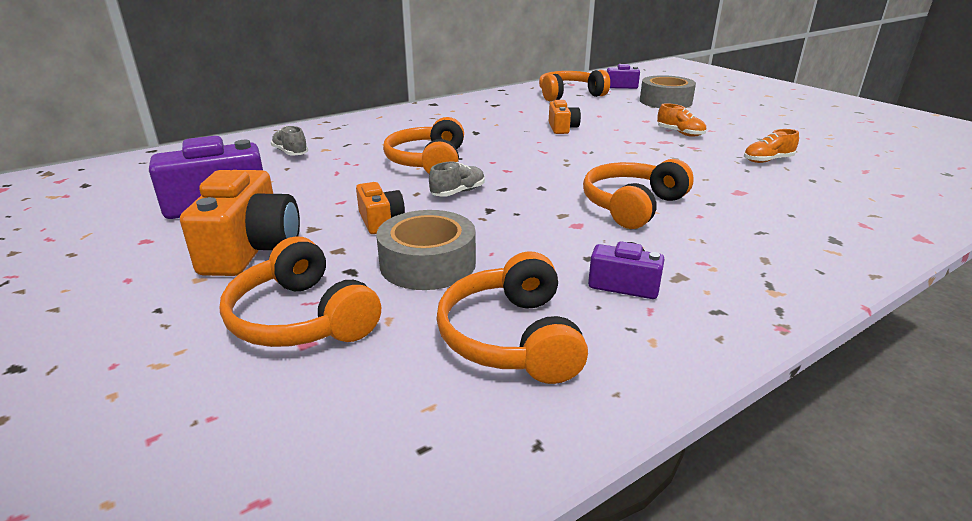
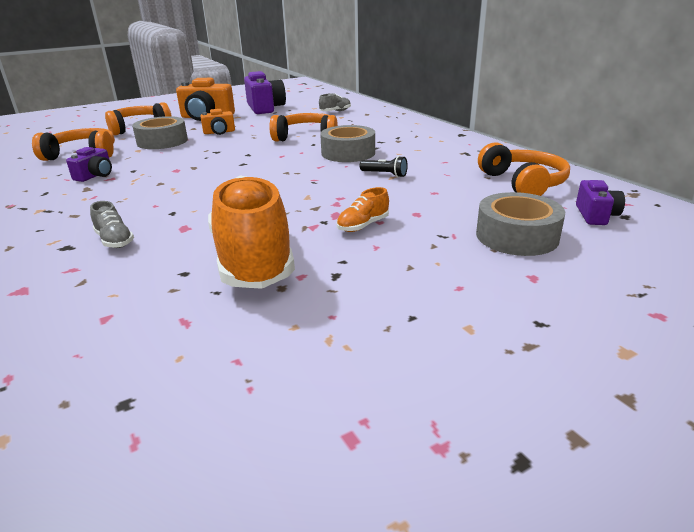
camera: 95 degrees right, 0 degrees up
grey shoe [429,162,485,197] -> grey shoe moved to [90,201,134,248]
orange camera [549,100,581,134] -> black flashlight [360,156,408,177]
orange headphones [583,159,694,229] -> none
orange shoe [744,129,799,163] -> orange shoe [208,175,295,289], size x2.45
none -> grey tape [320,125,375,162]

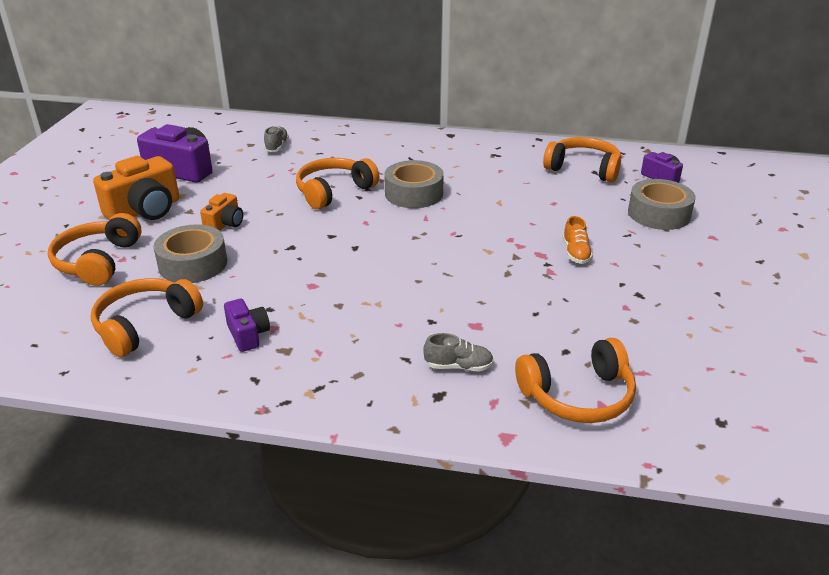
camera: 50 degrees left, 5 degrees up
orange shoe [208,175,295,289] -> none
black flashlight [360,156,408,177] -> none
none -> orange headphones [515,338,636,423]

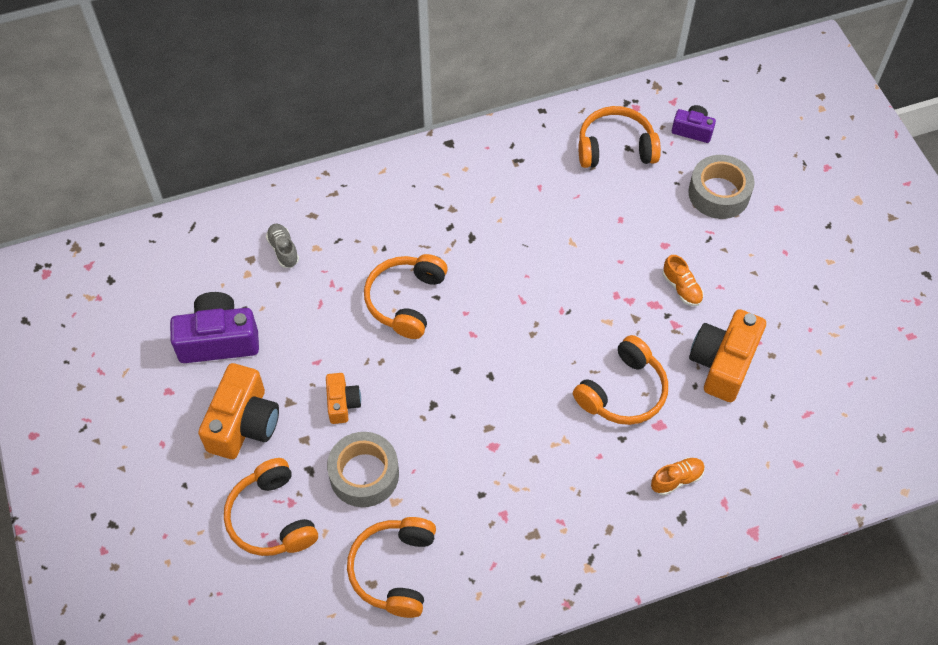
camera: 30 degrees left, 25 degrees up
purple camera [224,299,270,352] -> none
grey tape [384,160,444,208] -> none
grey shoe [423,333,494,371] -> orange shoe [651,457,705,496]
orange headphones [515,338,636,423] -> orange headphones moved to [573,335,668,425]
none -> orange camera [689,309,766,402]

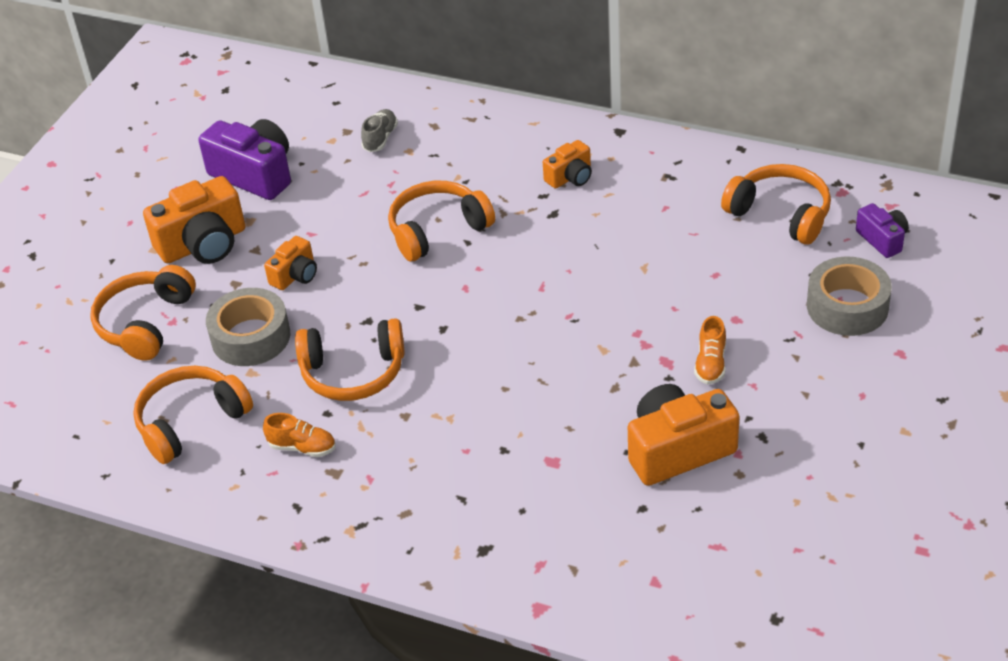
camera: 45 degrees right, 15 degrees down
orange headphones [573,335,668,425] -> orange headphones moved to [295,318,405,401]
orange shoe [651,457,705,496] -> orange shoe moved to [263,413,335,457]
none -> orange camera [543,140,592,189]

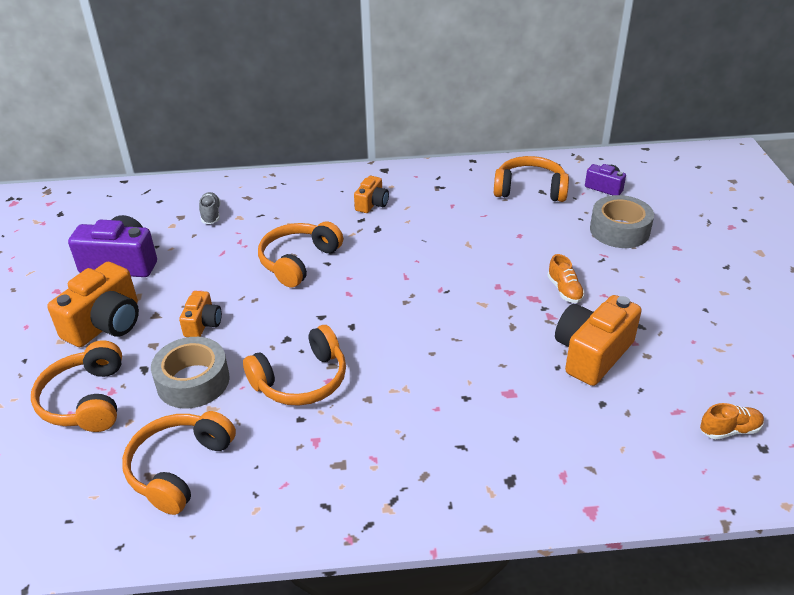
camera: 30 degrees left, 5 degrees down
orange shoe [263,413,335,457] -> orange shoe moved to [700,403,764,439]

